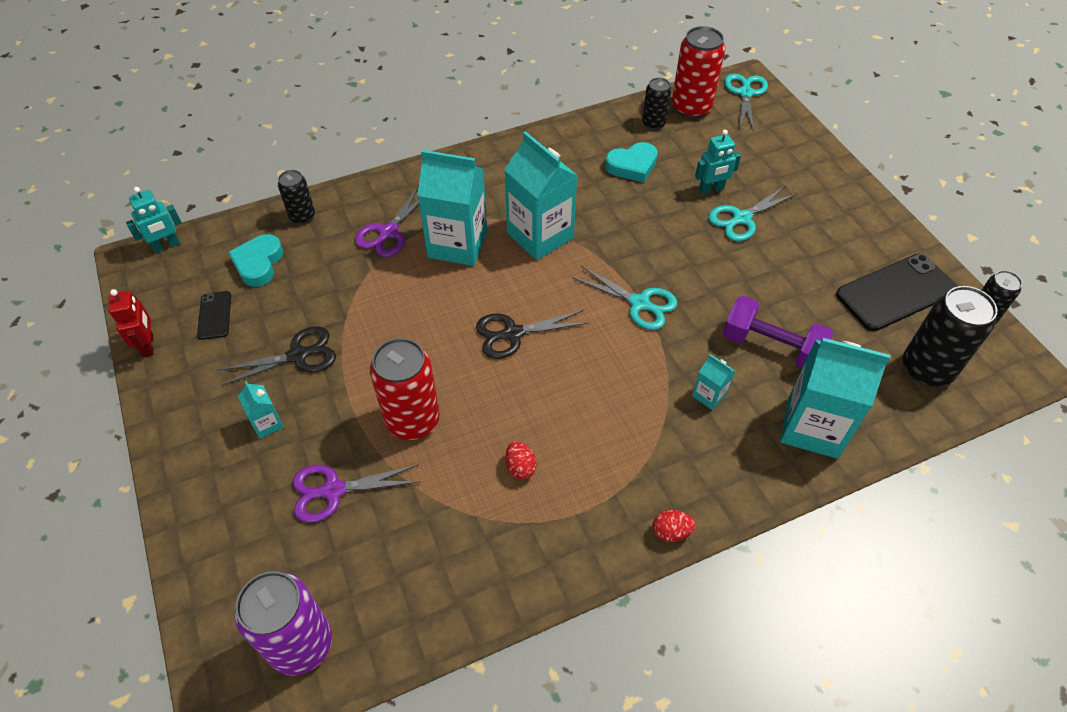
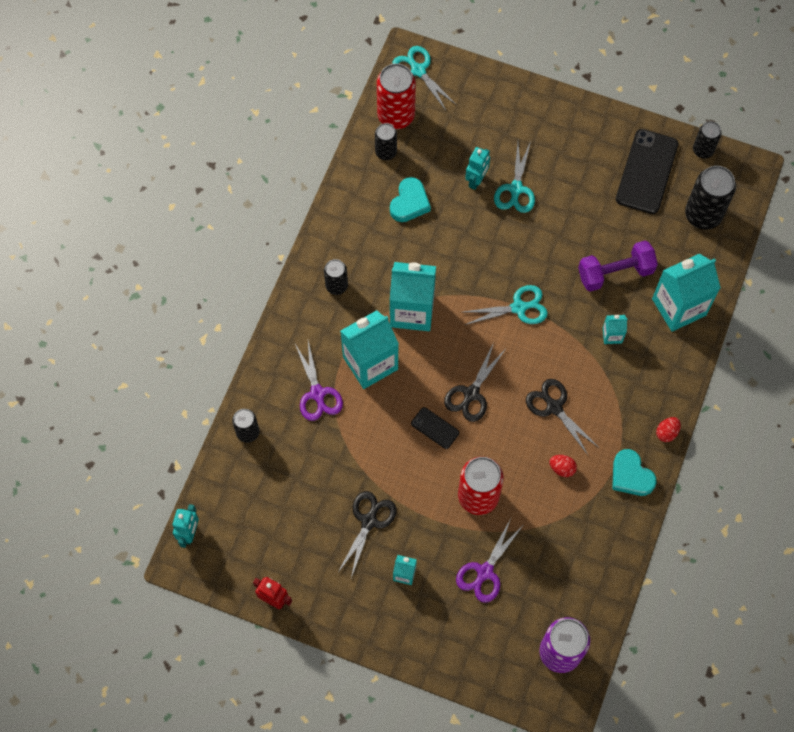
camera: 45 degrees left, 15 degrees up
black phone [197,291,231,340] -> black phone moved to [411,407,459,449]
turquoise heart [228,234,283,287] -> turquoise heart moved to [612,449,657,496]
none -> black can [324,259,348,295]
none -> black scissors [526,379,599,455]

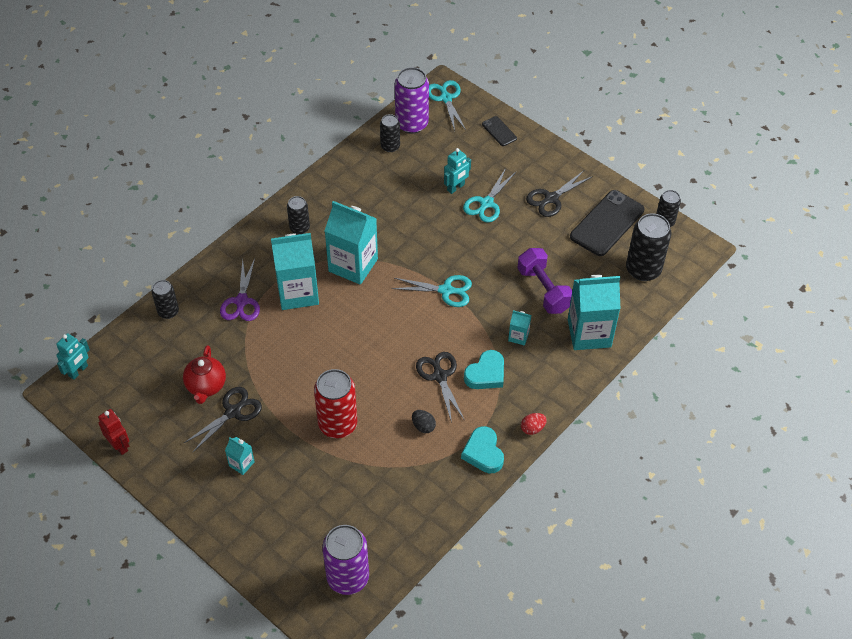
camera: 20 degrees right, 15 degrees down
red can [377,63,416,129] -> purple can [395,67,429,134]
turquoise heart [390,177,431,222] -> turquoise heart moved to [464,350,504,389]
black phone [411,407,459,449] -> black phone moved to [482,116,517,146]
black scissors [444,343,505,422] -> black scissors moved to [526,171,593,217]
purple scissors [456,519,522,603] -> none
red egg [549,455,577,477] -> black egg [412,410,436,433]
purple dumbbell [578,240,658,292] -> purple dumbbell turned 60 degrees clockwise [517,248,572,314]
none -> red teapot [183,345,226,404]

